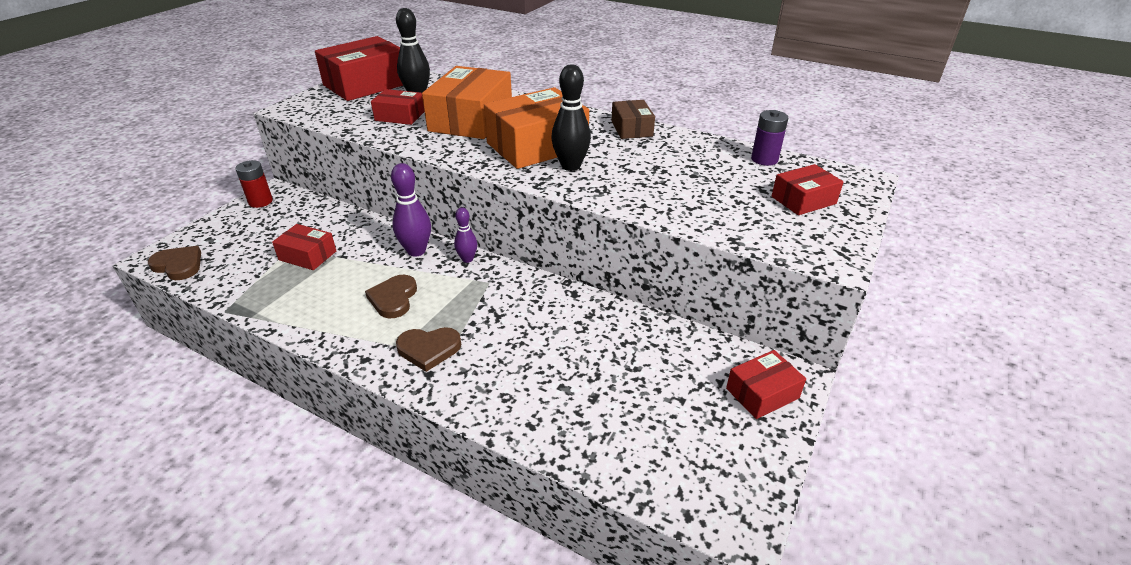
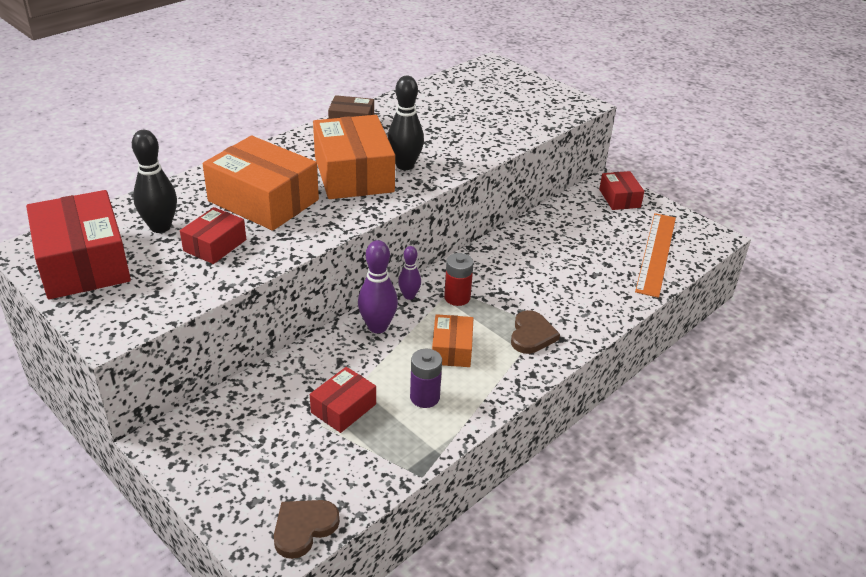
camera: 75 degrees left, 0 degrees up
red battery [235,160,273,208] -> red battery moved to [444,253,474,306]
brown heart [365,275,417,319] -> orange box [432,314,473,367]
purple battery [751,110,788,166] -> purple battery moved to [410,349,442,408]
red box [771,164,843,215] -> none
none -> orange ruler [635,213,676,298]

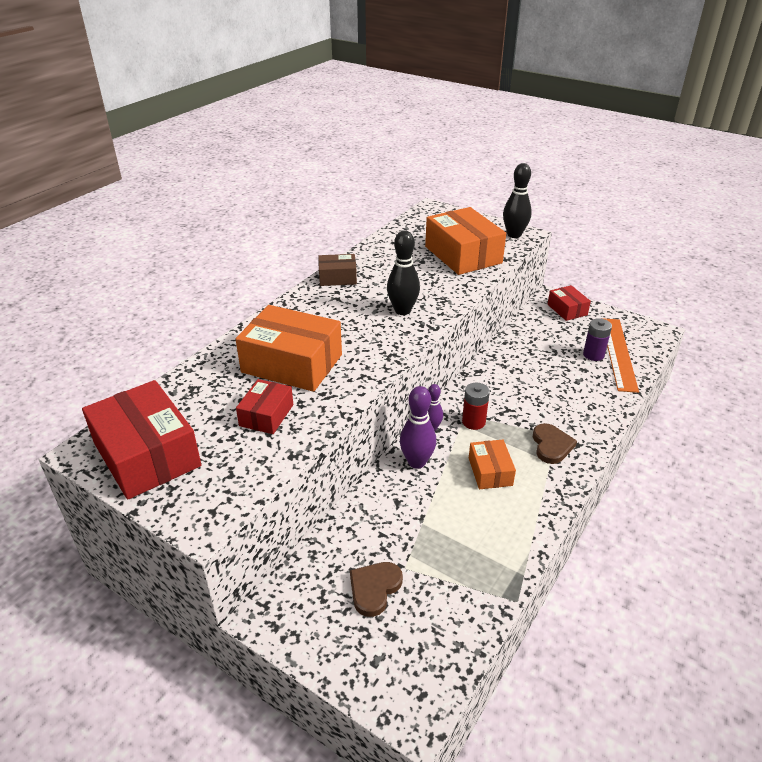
camera: 10 degrees left, 0 degrees up
black bowling pin [132,130,177,233] -> black bowling pin moved to [503,163,532,238]
brown heart [274,500,340,559] -> brown heart moved to [350,562,403,617]
red box [310,367,376,433] -> none
orange box [313,115,395,199] -> orange box moved to [425,207,506,275]
purple battery [410,349,442,408] -> purple battery moved to [583,318,612,361]

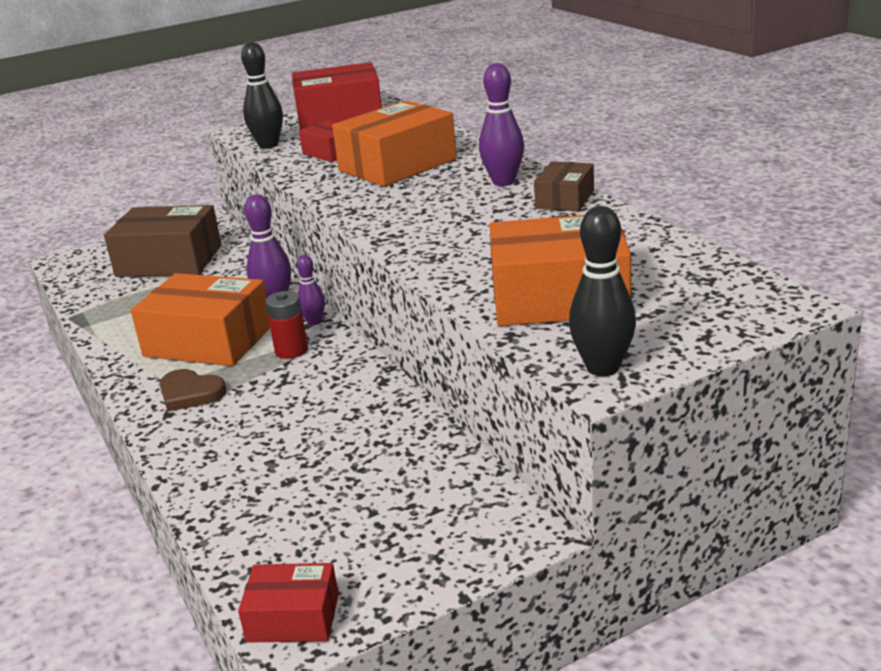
camera: 120 degrees right, 10 degrees down
brown heart [350,562,403,617] -> brown box [104,205,222,277]
black bowling pin [387,231,420,315] -> black bowling pin moved to [241,42,283,149]
orange box [469,440,516,489] -> orange box [131,273,270,366], size x1.88
red box [547,285,591,321] -> red box moved to [238,563,339,643]
purple battery [583,318,612,361] -> none
orange ruler [601,318,639,393] -> none
none -> purple bowling pin [479,63,524,186]

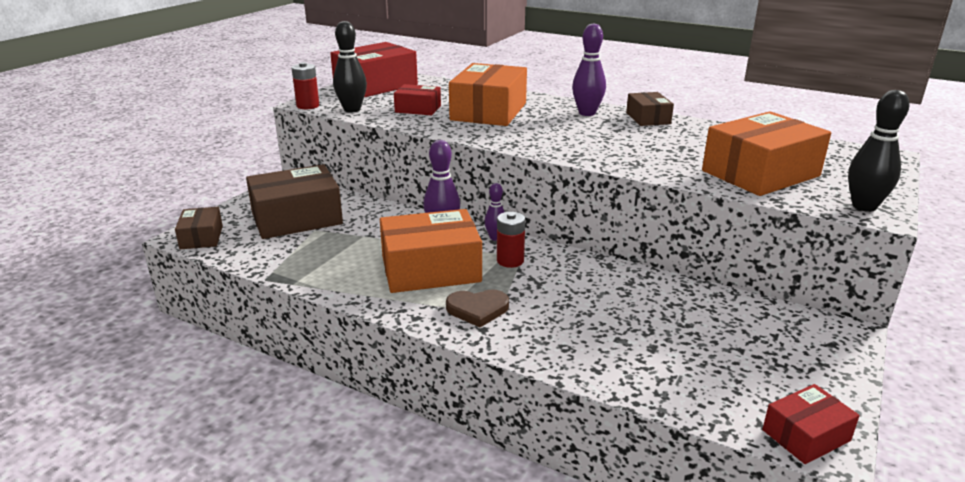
camera: 35 degrees left, 0 degrees up
none -> brown box [175,207,223,249]
none -> red battery [292,62,319,109]

